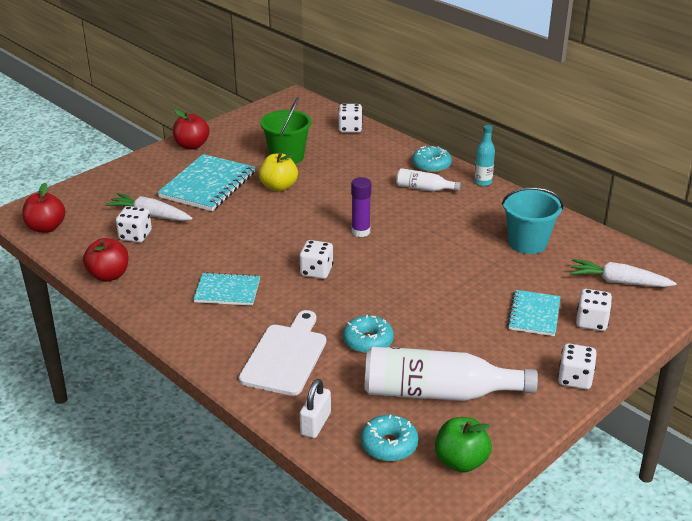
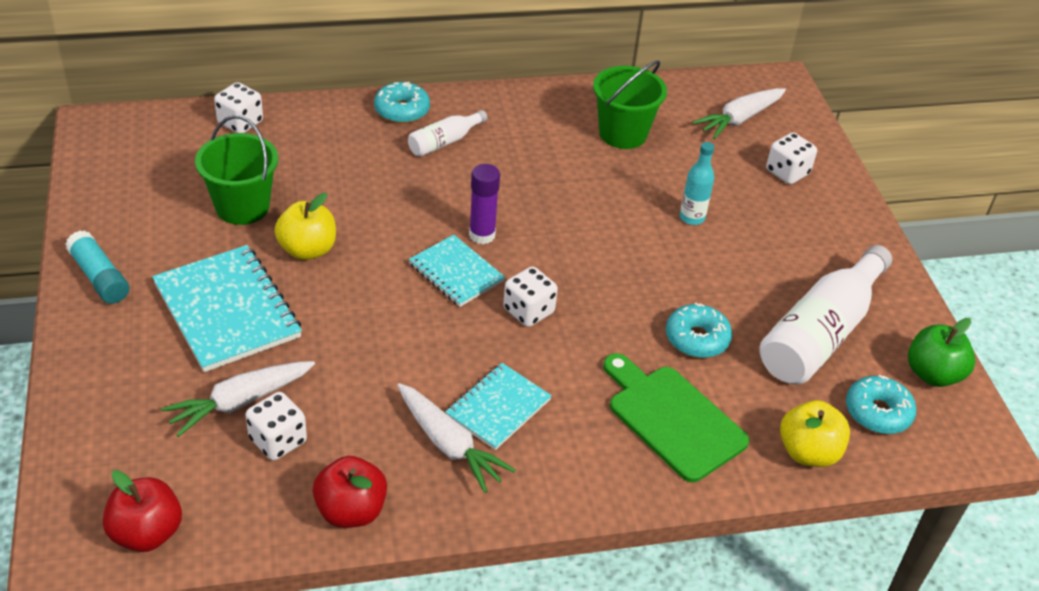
camera: 60 degrees left, 10 degrees up
red apple [173,110,210,150] -> turquoise glue stick [65,231,129,304]
white cutting board [239,310,326,396] -> green cutting board [603,353,749,482]
white padlock [300,379,331,438] -> yellow apple [780,400,850,467]
turquoise bottle [474,125,495,186] -> turquoise bottle moved to [680,142,714,225]
turquoise bucket [502,187,563,254] -> green bucket [593,60,667,149]
turquoise notebook [507,290,560,336] -> turquoise notebook moved to [409,235,505,307]
white dice [558,343,597,389] -> none
none -> white carrot [397,383,515,493]

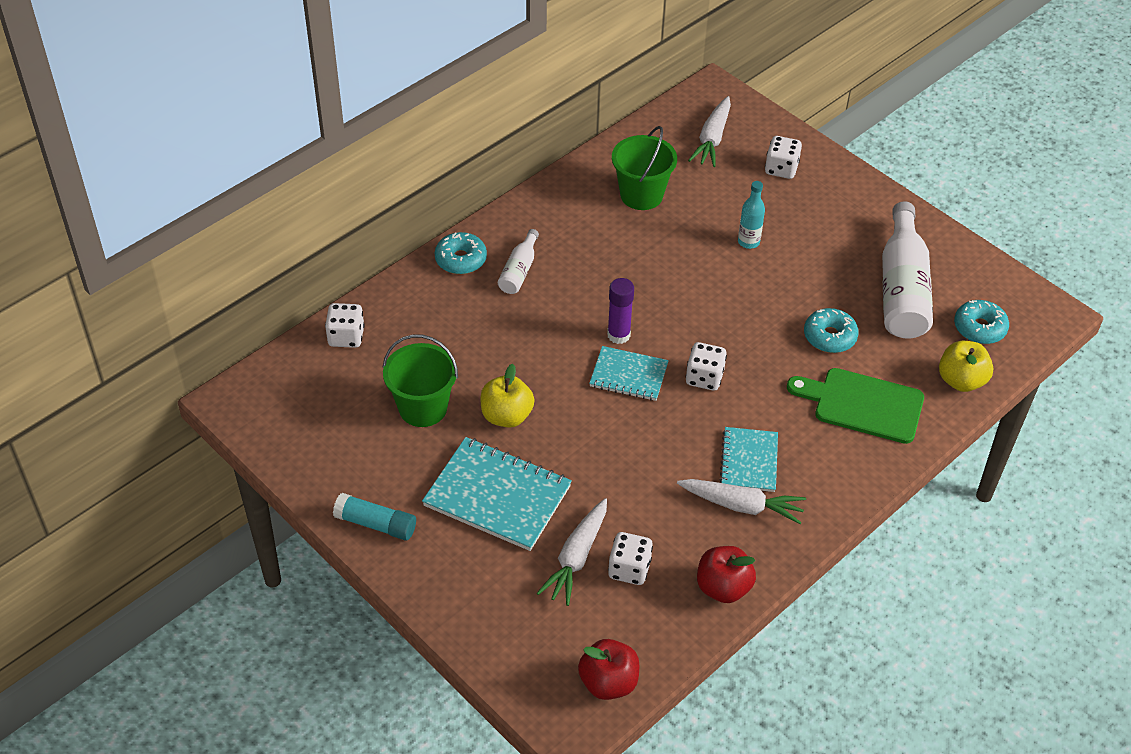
camera: 30 degrees left, 5 degrees up
green apple [908,318,975,387] -> none

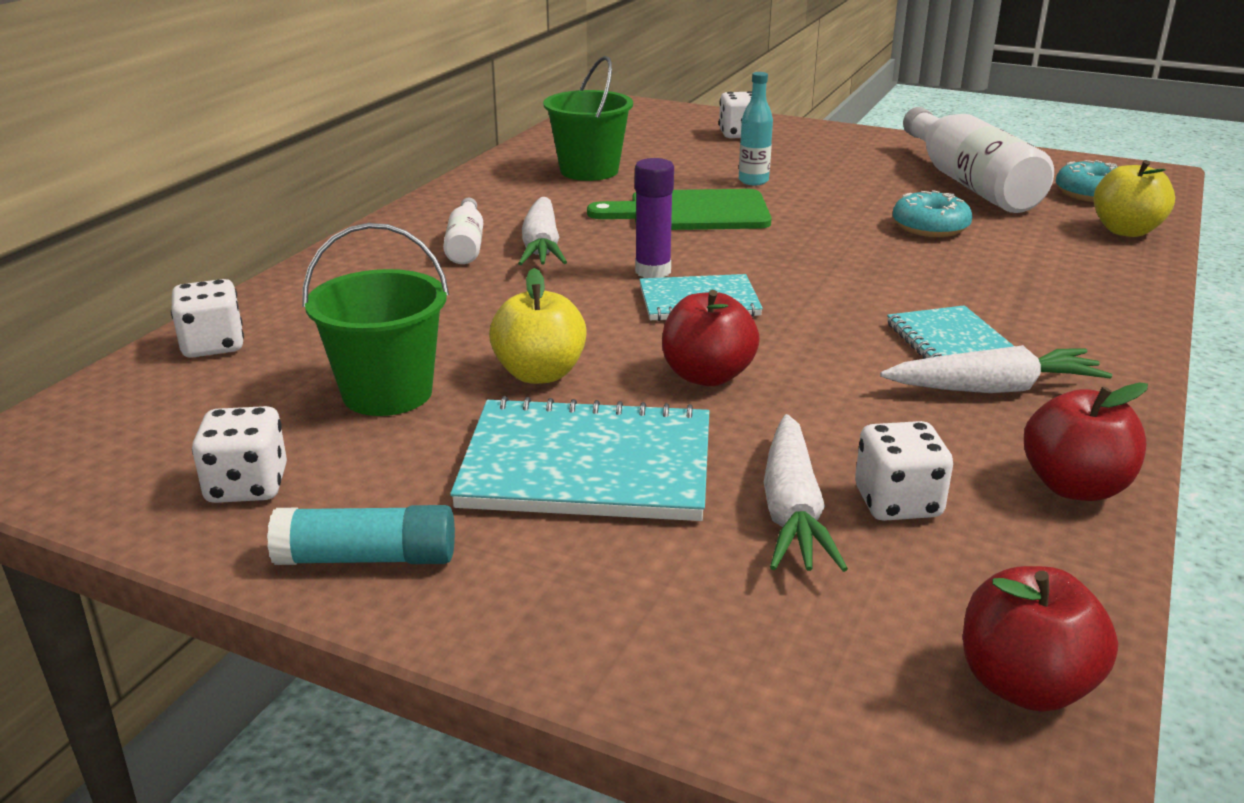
camera: 20 degrees left, 20 degrees down
turquoise donut [435,232,487,274] -> none
white dice [686,342,727,391] -> white dice moved to [192,406,287,503]
white carrot [688,96,731,167] -> white carrot moved to [518,197,567,265]
green cutting board [787,368,924,444] -> green cutting board moved to [587,189,772,230]
none -> red apple [662,290,760,386]

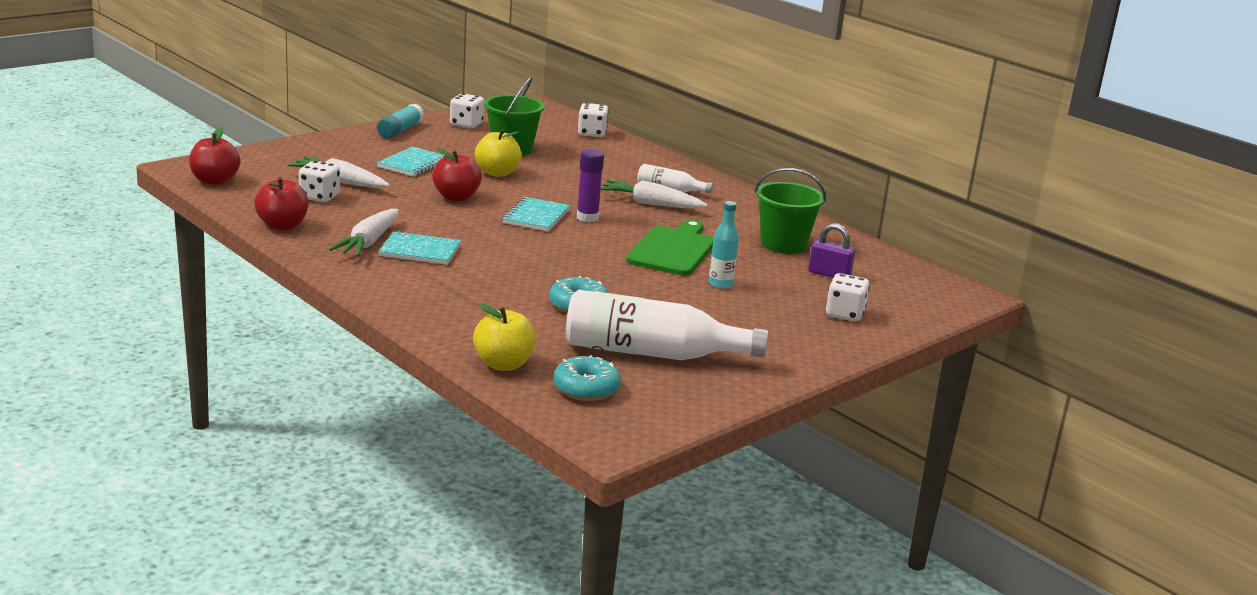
camera: 110 degrees right, 5 degrees down
turquoise notebook [450,396,709,521] -> turquoise notebook [377,147,445,177], size x0.61
none -> purple padlock [808,223,855,278]

